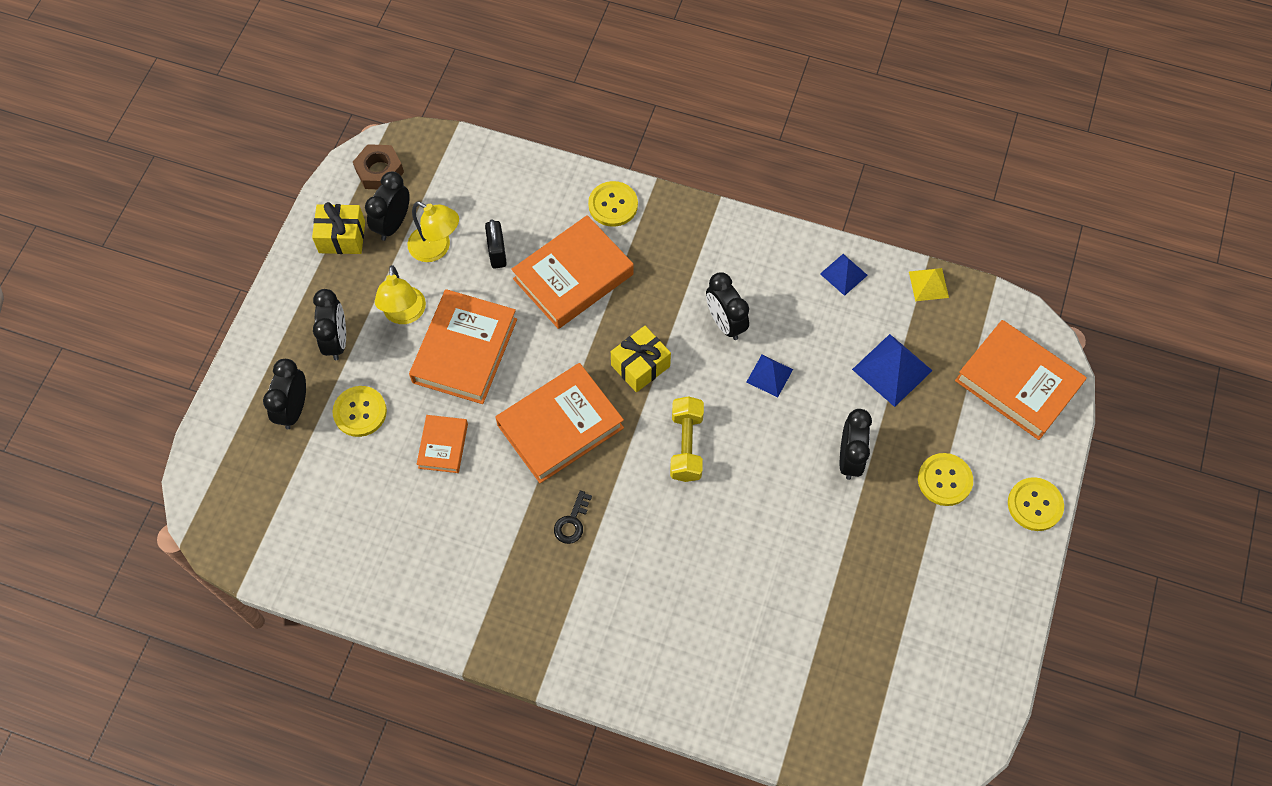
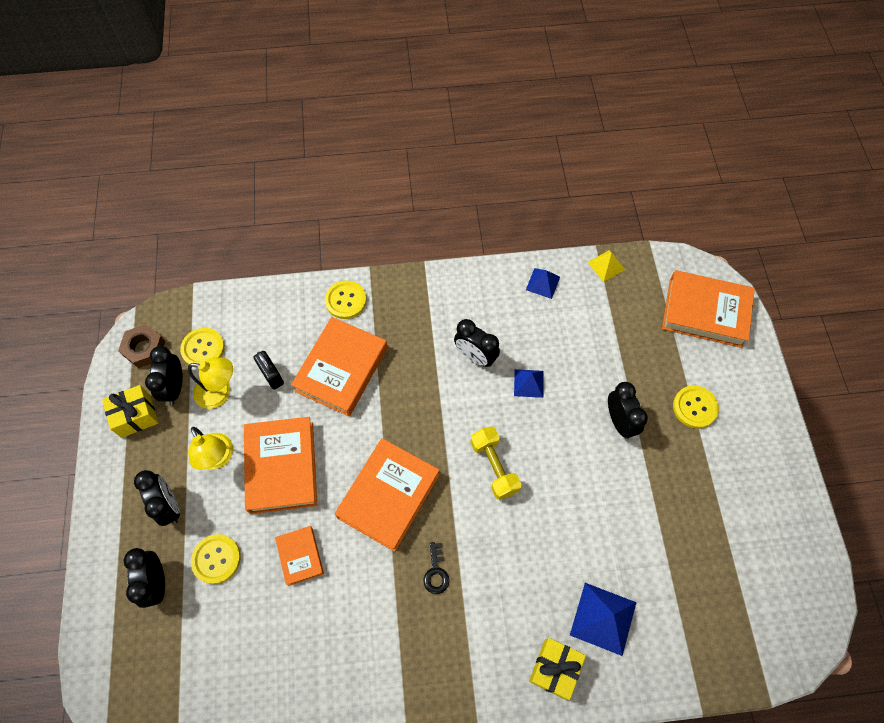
camera: 25 degrees left, 0 degrees up
yellow gift [611,326,671,392] -> yellow gift moved to [529,638,586,700]
blue pyramid [852,334,933,407] -> blue pyramid moved to [570,583,636,656]
yellow button [1008,477,1064,531] -> yellow button moved to [180,328,225,368]

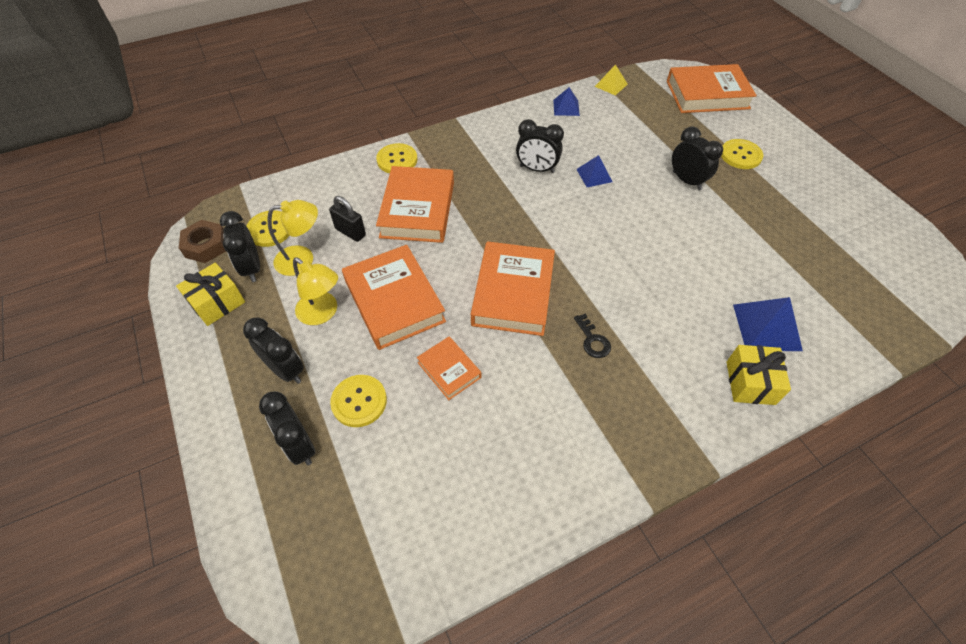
camera: 20 degrees left, 10 degrees down
yellow dumbbell [470,427,521,500] -> none

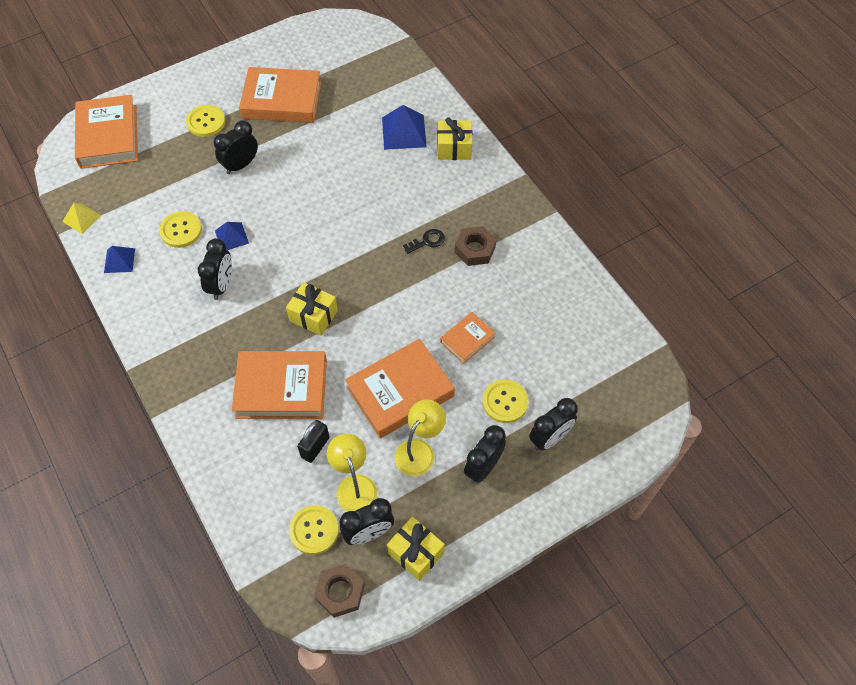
camera: 95 degrees left, 5 degrees up
yellow button [376,143,417,173] -> yellow button moved to [159,211,202,248]
orange book [471,241,555,336] -> orange book moved to [239,67,321,123]
none -> yellow gift [286,282,338,336]
none -> brown nut [455,226,496,266]

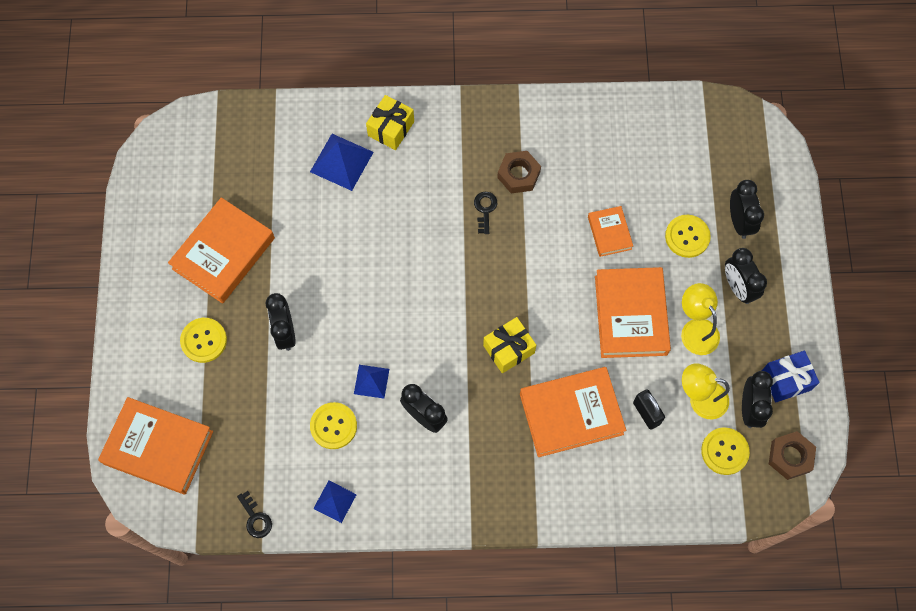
camera: 60 degrees left, 10 degrees up
yellow pyramid [62,203,101,234] -> black key [237,491,272,538]
orange book [232,351,327,419] -> orange book turned 45 degrees clockwise [520,367,626,457]
yellow gift [387,517,445,581] -> blue gift [762,351,819,402]

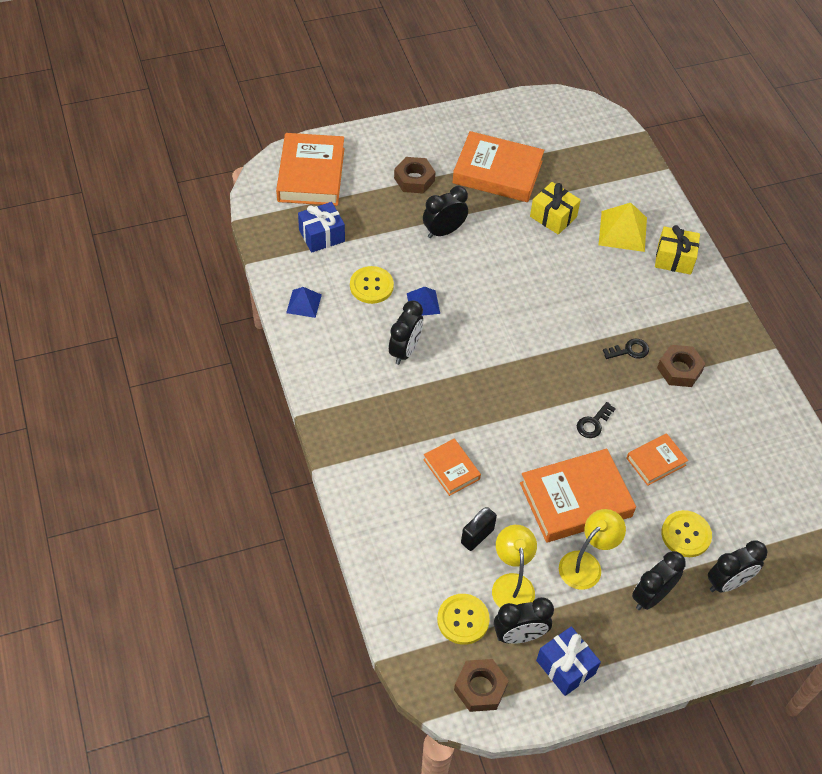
camera: 70 degrees right, 15 degrees down
yellow button [180,318,227,363] -> brown nut [394,157,436,194]
black key [237,491,272,538] -> black key moved to [577,402,616,438]
blue pyramid [310,134,374,191] -> yellow pyramid [599,203,647,252]
yellow gift [483,317,536,373] -> yellow gift moved to [530,182,581,235]
orange book [520,367,626,457] -> orange book [423,439,481,496], size x0.53
none -> blue gift [298,202,345,253]

